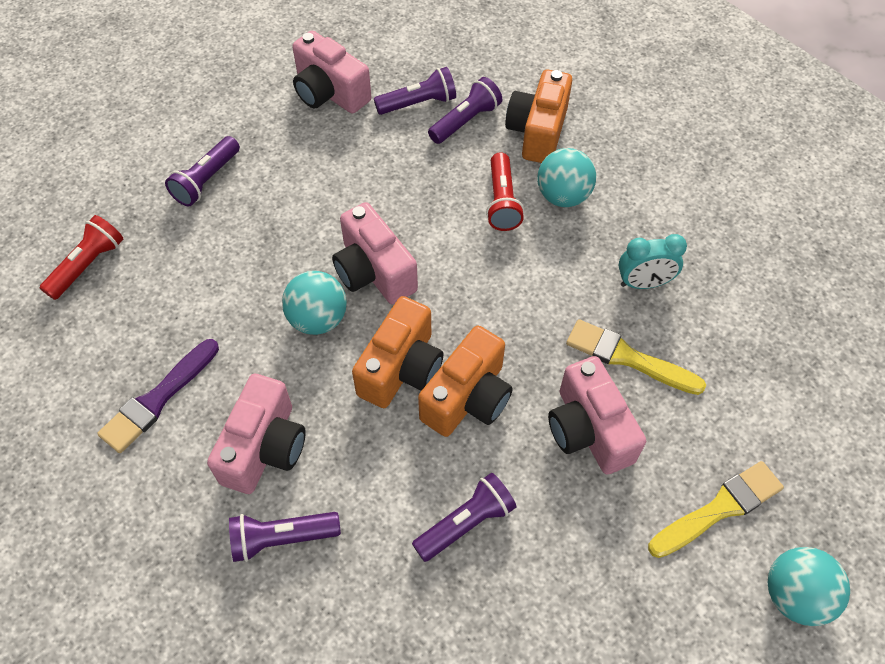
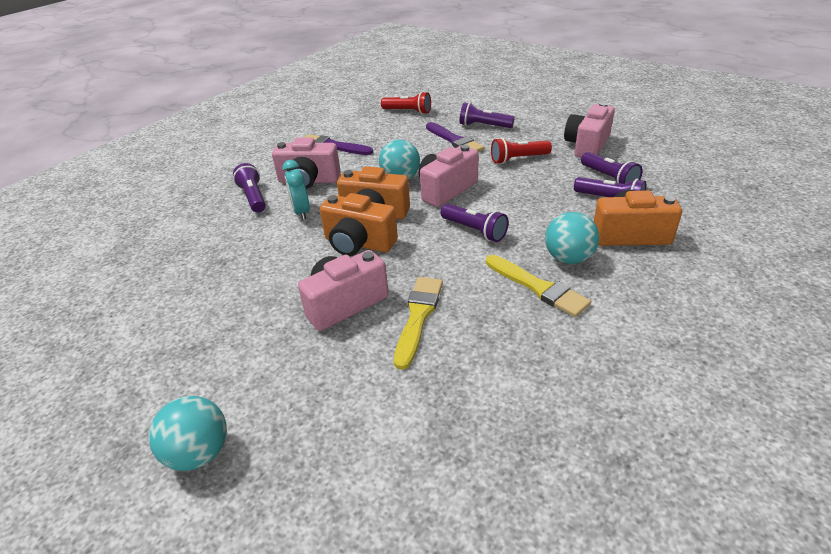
camera: 80 degrees right, 20 degrees down
purple flashlight [412,473,516,562] -> purple flashlight moved to [441,204,509,242]
red flashlight [486,152,524,231] -> red flashlight moved to [491,138,552,164]
turquoise clock [618,234,687,289] -> turquoise clock moved to [282,160,310,220]
yellow brush [648,461,784,558] -> yellow brush moved to [486,255,591,317]
none -> purple brush [426,122,484,152]

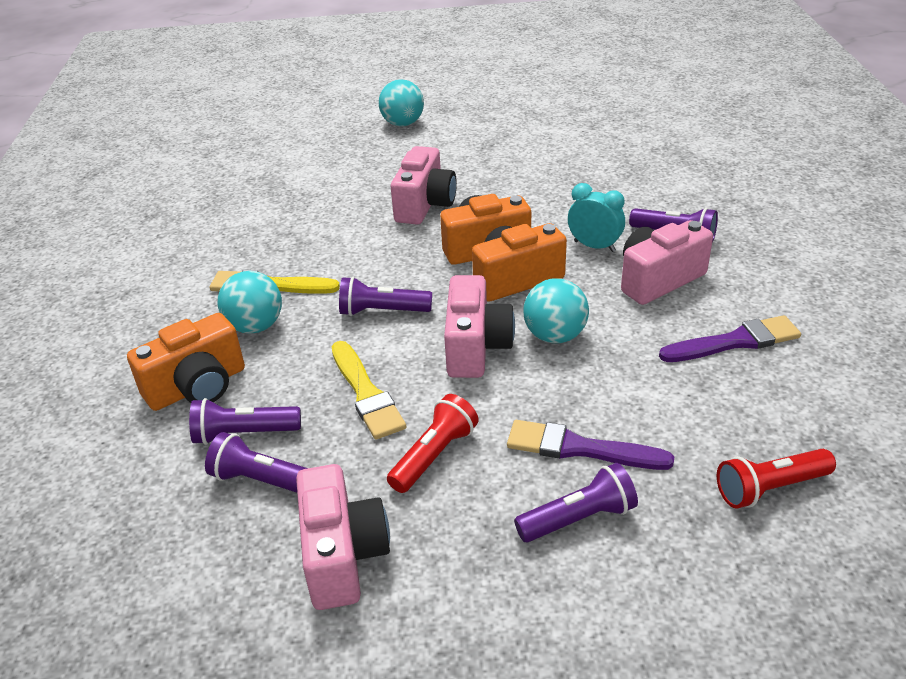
camera: 140 degrees right, 0 degrees up
yellow brush [394,277,443,370] -> yellow brush moved to [331,341,406,439]

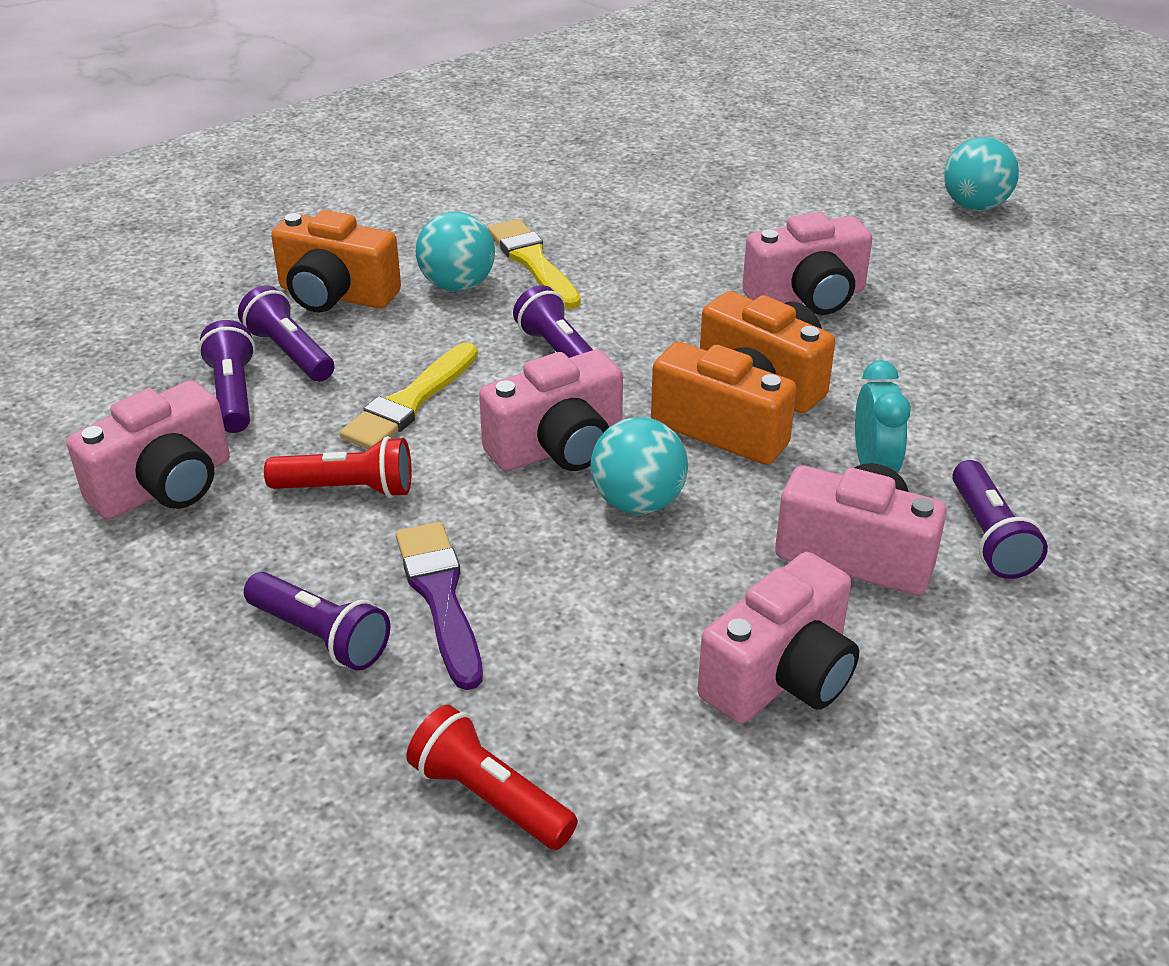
camera: 55 degrees right, 0 degrees up
purple brush [659,315,801,362] -> pink camera [698,552,859,724]

